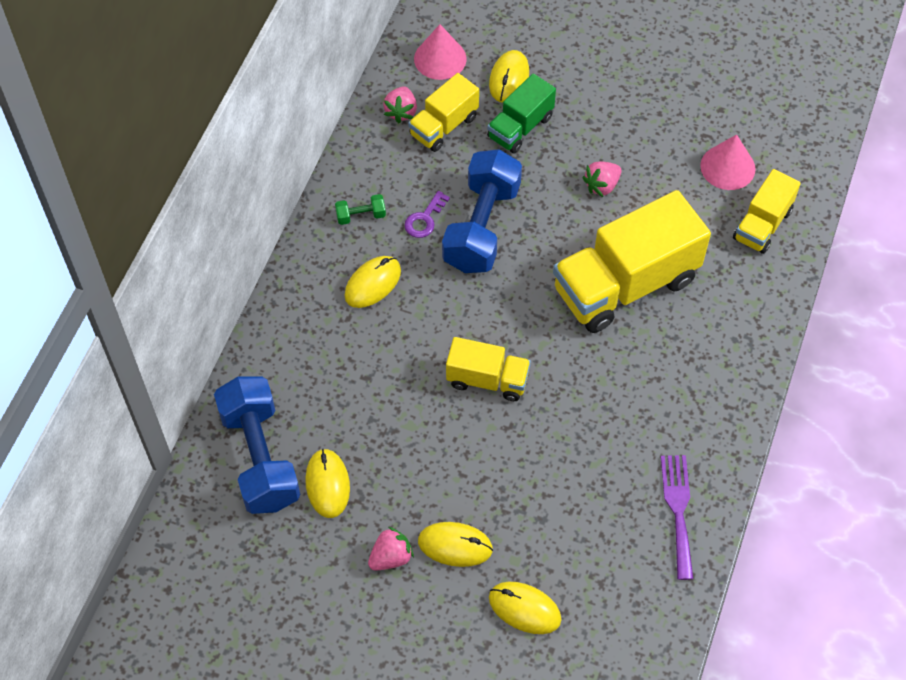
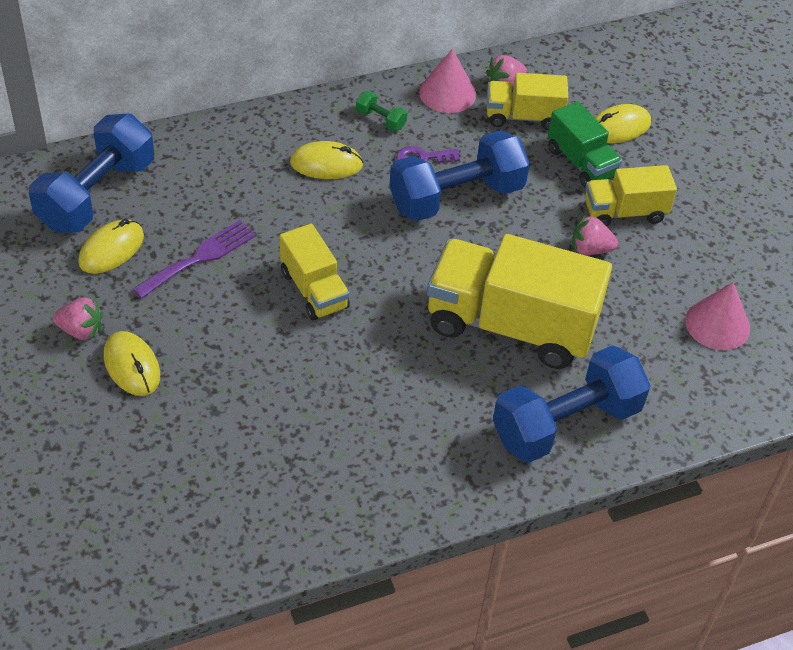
camera: 45 degrees right, 10 degrees down
pink cone [414,24,467,80] -> pink cone moved to [419,49,476,113]
green truck [487,73,556,154] -> green truck turned 120 degrees counterclockwise [548,101,622,188]
yellow mouse [489,582,562,634] -> none
purple fork [661,455,693,580] -> purple fork moved to [133,220,256,299]
yellow truck [733,169,801,254] -> yellow truck moved to [585,165,677,226]
none -> blue dumbbell [493,345,651,463]

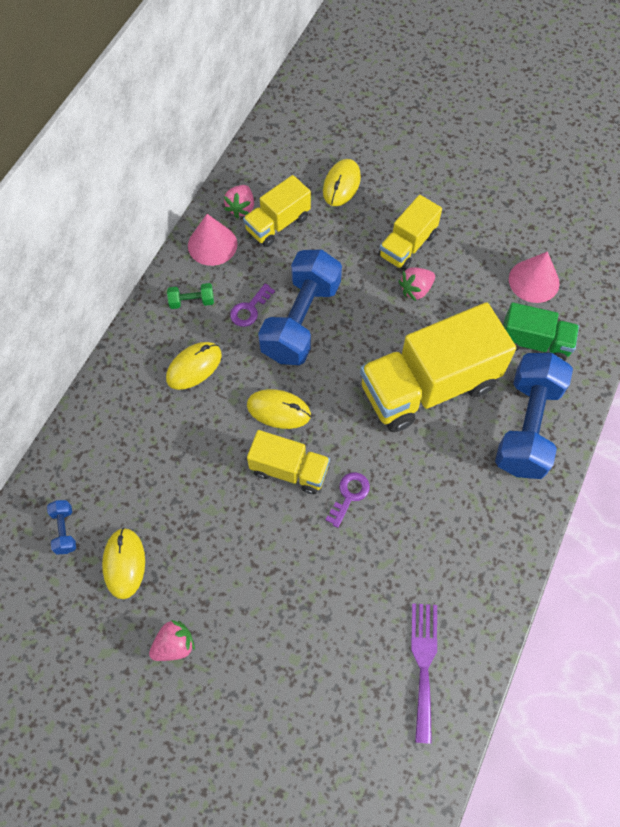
camera: 40 degrees left, 15 degrees up
blue dumbbell [29,114,154,233] -> blue dumbbell [47,500,76,555], size x0.41
yellow mouse [104,331,160,396] -> yellow mouse moved to [247,389,311,429]
purple fork [133,220,256,299] -> purple fork moved to [411,603,437,744]
green truck [548,101,622,188] -> green truck moved to [503,302,579,361]
none -> purple key [326,472,370,528]

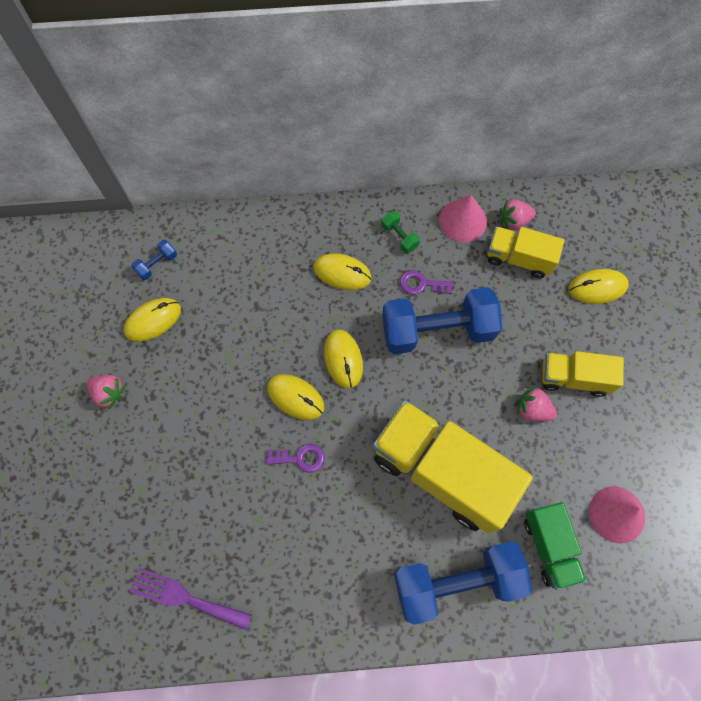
camera: 60 degrees right, 5 degrees up
yellow truck [247,430,330,494] -> yellow mouse [267,374,324,420]
purple fork [411,603,437,744] -> purple fork turned 135 degrees counterclockwise [130,568,252,630]

